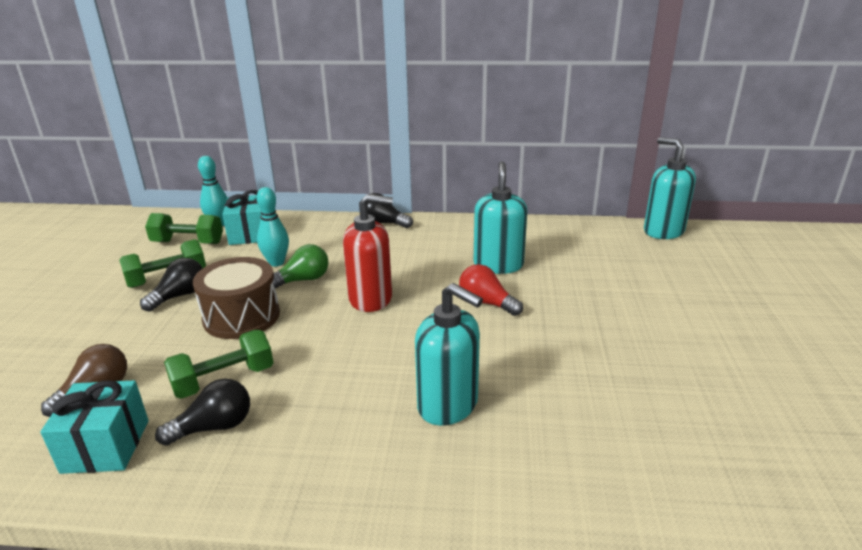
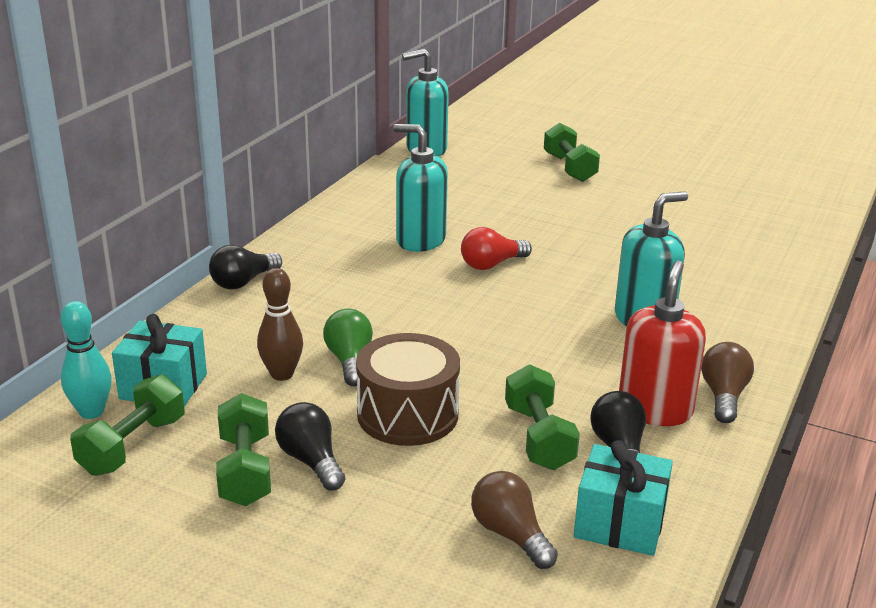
camera: 70 degrees left, 0 degrees up
turquoise bowling pin [256,187,289,266] -> brown bowling pin [257,268,303,381]
red soap dispenser [343,194,393,312] -> red soap dispenser moved to [619,260,706,426]
none -> green dumbbell [544,123,600,182]
none -> brown light bulb [701,342,754,423]

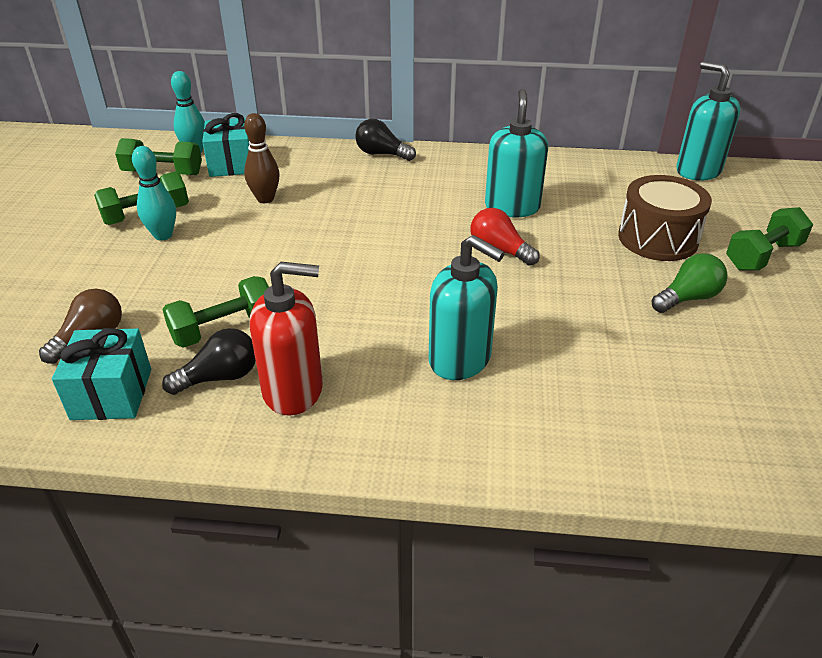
camera: 70 degrees right, 10 degrees up
black light bulb [275,402,345,491] -> turquoise bowling pin [132,146,176,240]
green light bulb [323,309,373,386] -> green light bulb moved to [652,253,728,313]
brown drum [356,333,460,446] -> brown drum moved to [618,175,712,261]
brown light bulb [701,342,754,423] -> none

